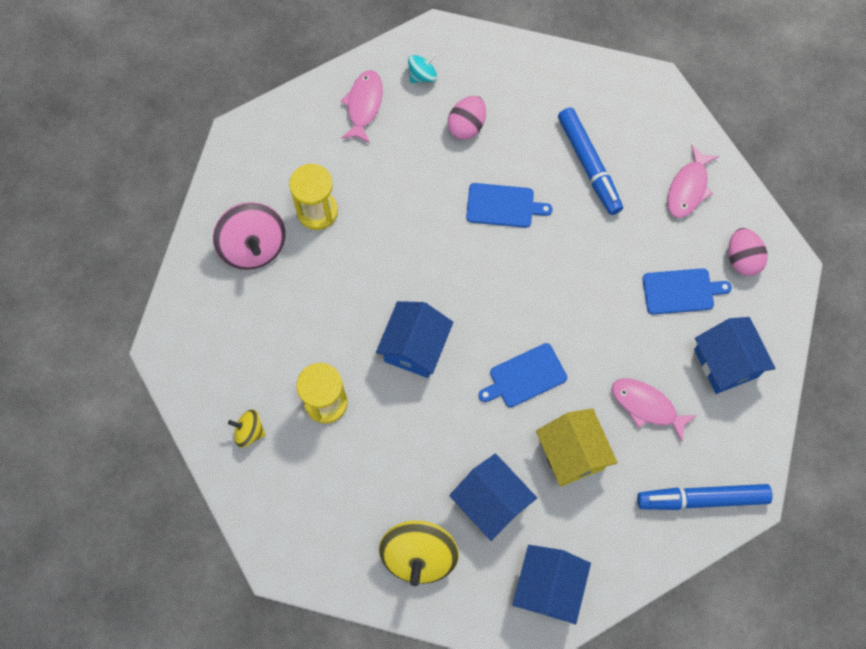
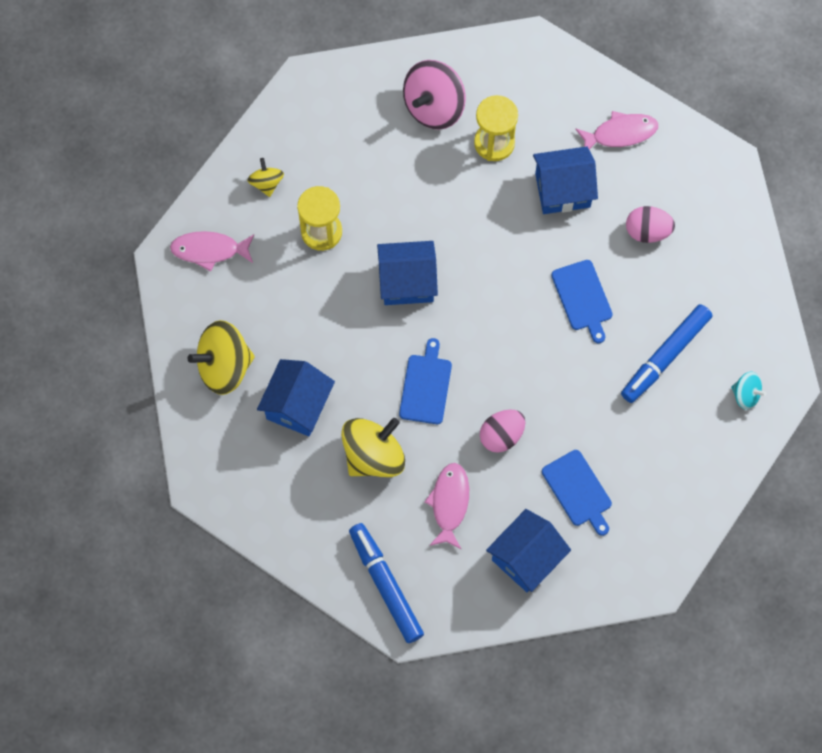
camera: 65 degrees right, 0 degrees up
turquoise spinning top [408,53,437,83] -> turquoise spinning top moved to [731,372,766,410]
blue cutting board [478,343,567,407] -> blue cutting board turned 60 degrees clockwise [399,338,452,424]
blue house [512,545,591,625] -> blue house moved to [533,146,598,214]
yellow house [536,408,617,487] -> yellow spinning top [341,418,405,477]
pink fish [667,145,719,218] -> pink fish moved to [170,231,254,271]
pink egg [728,228,768,276] -> pink egg moved to [480,410,525,453]

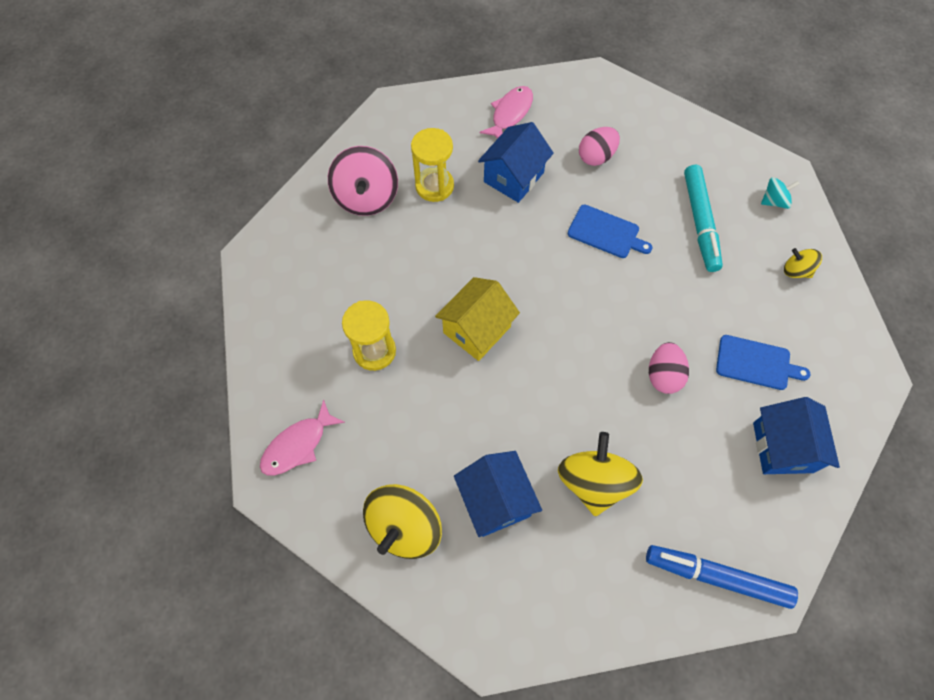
camera: 45 degrees left, 5 degrees down
yellow spinning top [247,158,284,197] -> yellow spinning top moved to [784,248,822,278]
blue house [377,241,438,305] -> yellow house [435,277,520,361]
blue cutting board [399,338,452,424] -> none
pink fish [425,463,469,549] -> none
blue marker [621,304,712,403] -> turquoise marker [684,165,723,272]

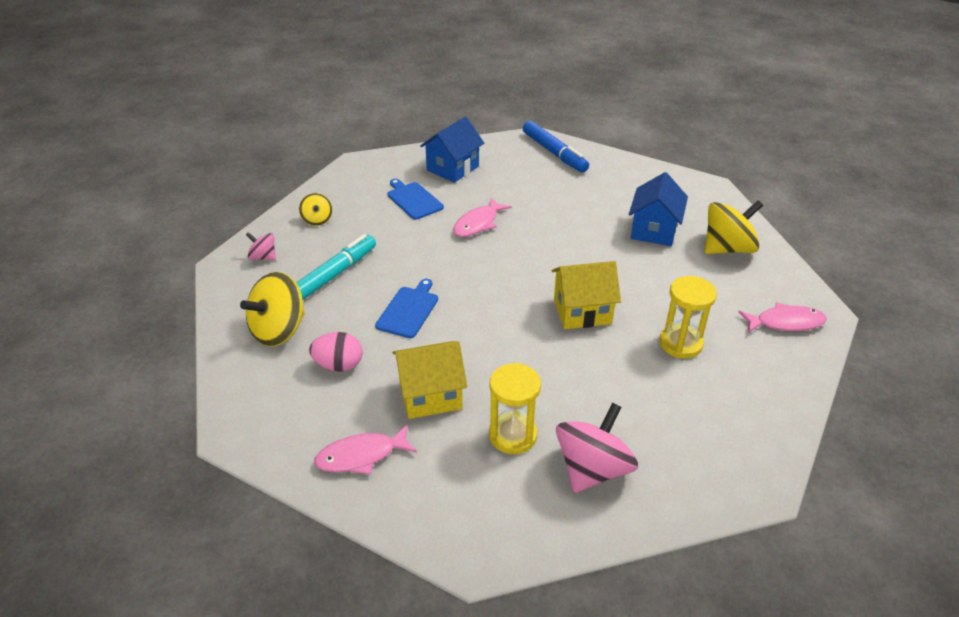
camera: 140 degrees left, 25 degrees down
blue house [478,122,554,203] -> yellow house [392,341,467,419]
yellow spinning top [558,432,643,516] -> yellow spinning top moved to [240,272,305,347]
blue cutting board [568,204,653,258] -> blue cutting board turned 45 degrees clockwise [375,279,438,338]
pink egg [649,342,689,394] -> pink fish [453,198,511,237]
turquoise spinning top [761,177,800,209] -> pink spinning top [246,232,276,260]

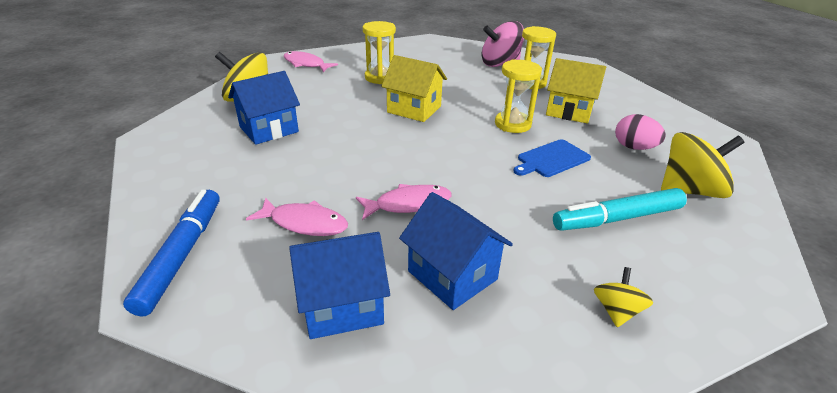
camera: 145 degrees left, 5 degrees down
pink spinning top [246,232,276,260] -> none
pink fish [314,425,417,475] -> pink fish moved to [246,198,348,236]
blue cutting board [387,179,444,220] -> blue house [399,192,513,310]
none -> yellow hourglass [495,59,542,133]

